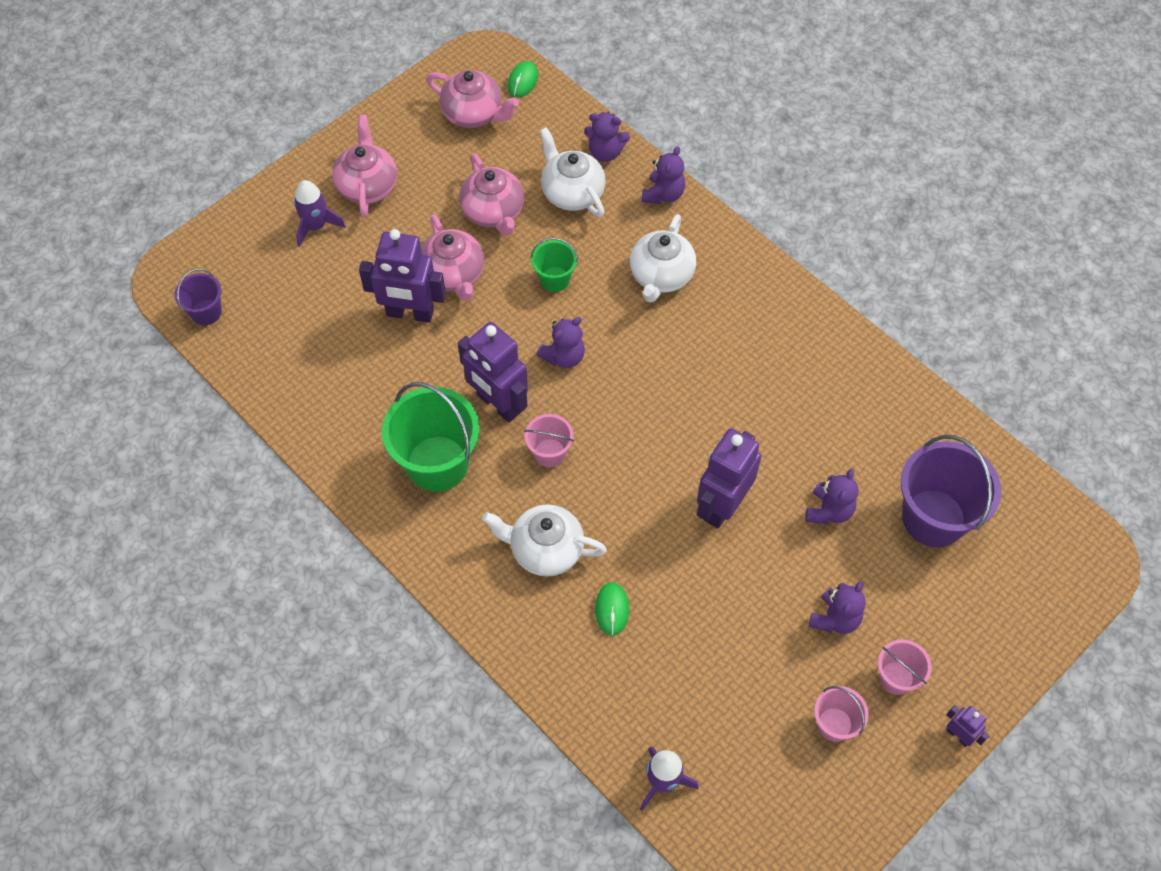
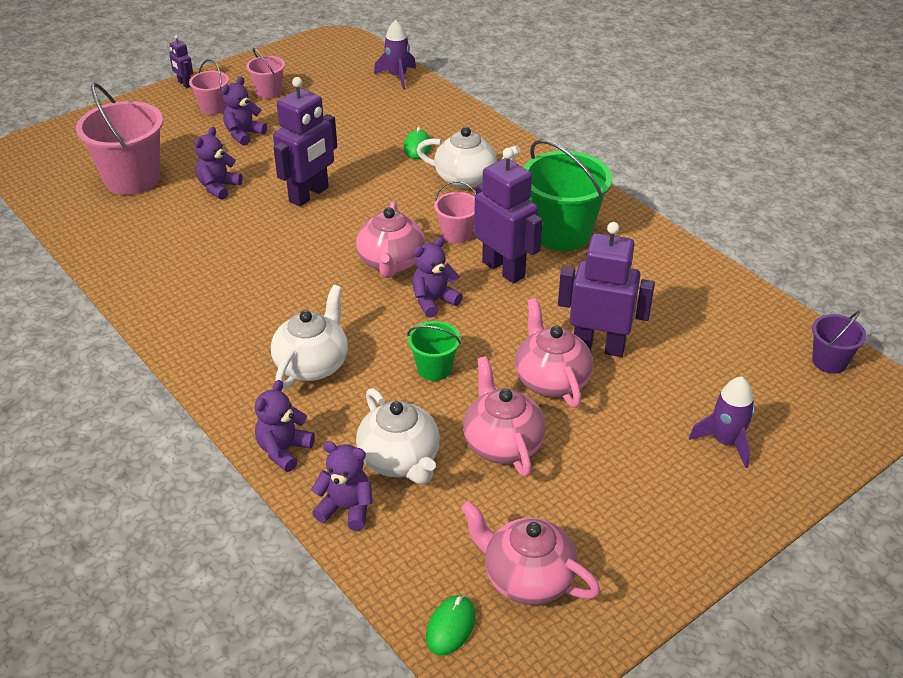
camera: 175 degrees left, 20 degrees down
pink teapot [332,115,397,217] -> pink teapot moved to [356,201,425,278]
purple bucket [901,435,1001,547] -> pink bucket [76,83,163,195]

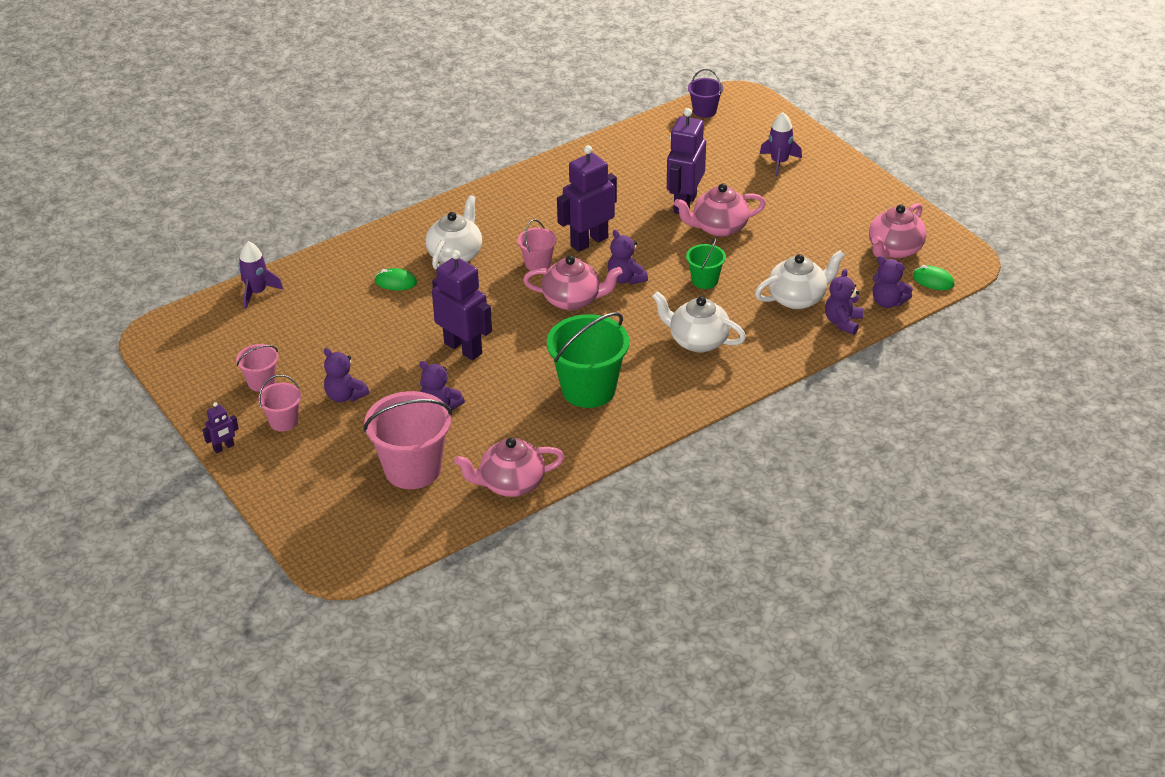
camera: 85 degrees left, 0 degrees up
purple teddy bear [255,380,315,472] -> purple teddy bear moved to [873,256,913,308]
pink teapot [463,356,546,477] -> pink teapot moved to [454,438,565,497]
green bucket [523,139,612,251] -> green bucket moved to [547,312,629,408]

